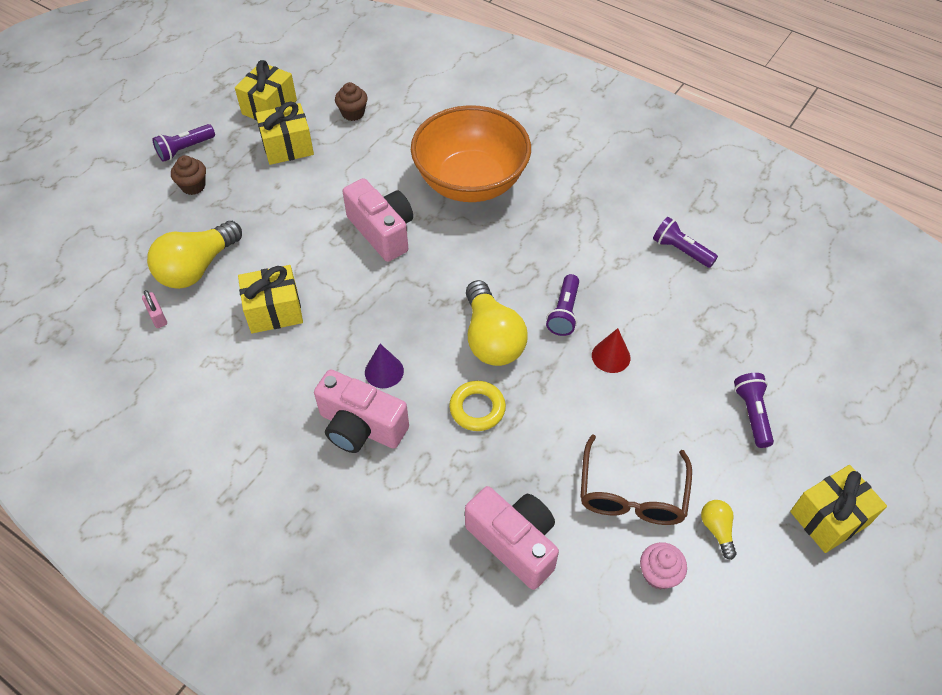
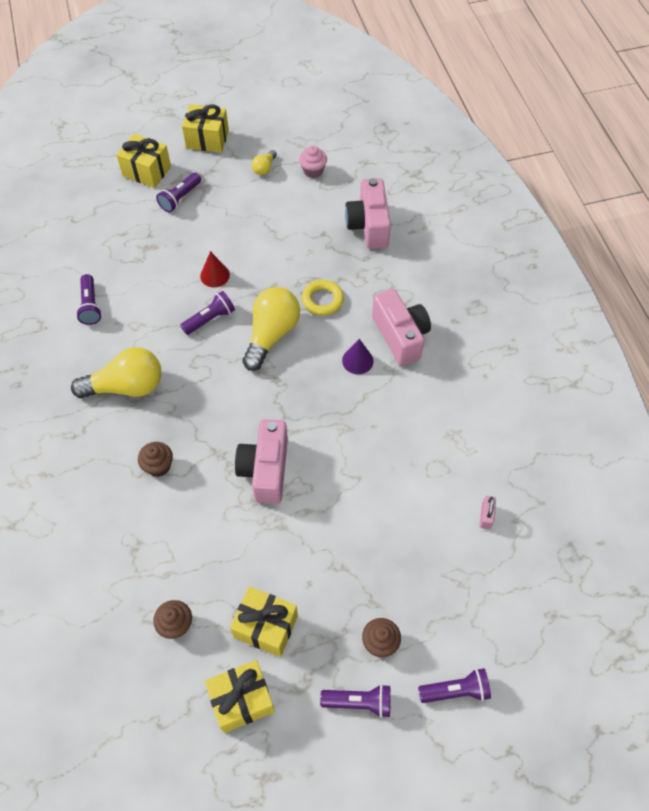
camera: 140 degrees left, 5 degrees up
yellow light bulb [147,221,242,289] -> yellow light bulb moved to [71,347,161,398]
yellow gift [238,265,303,333] -> yellow gift moved to [116,133,171,188]
orange bowl [411,105,531,202] -> brown cupcake [138,442,173,477]
brown glasses [580,434,692,525] -> none
none -> purple flashlight [418,668,491,703]

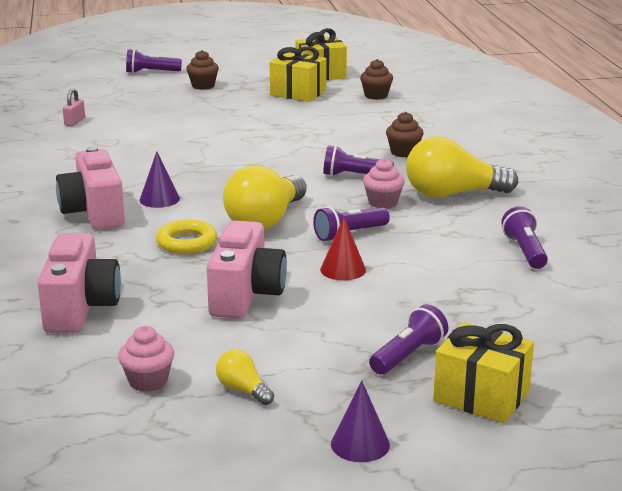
camera: 175 degrees left, 35 degrees down
yellow gift [182,104,229,153] -> purple cone [331,380,390,462]
pink camera [235,419,288,504] -> pink camera moved to [207,220,287,319]
yellow light bulb [252,150,277,175] -> yellow light bulb turned 75 degrees counterclockwise [216,350,274,405]
purple flashlight [320,684,391,718] -> purple flashlight moved to [323,145,394,176]
none -> pink cupcake [363,158,405,208]

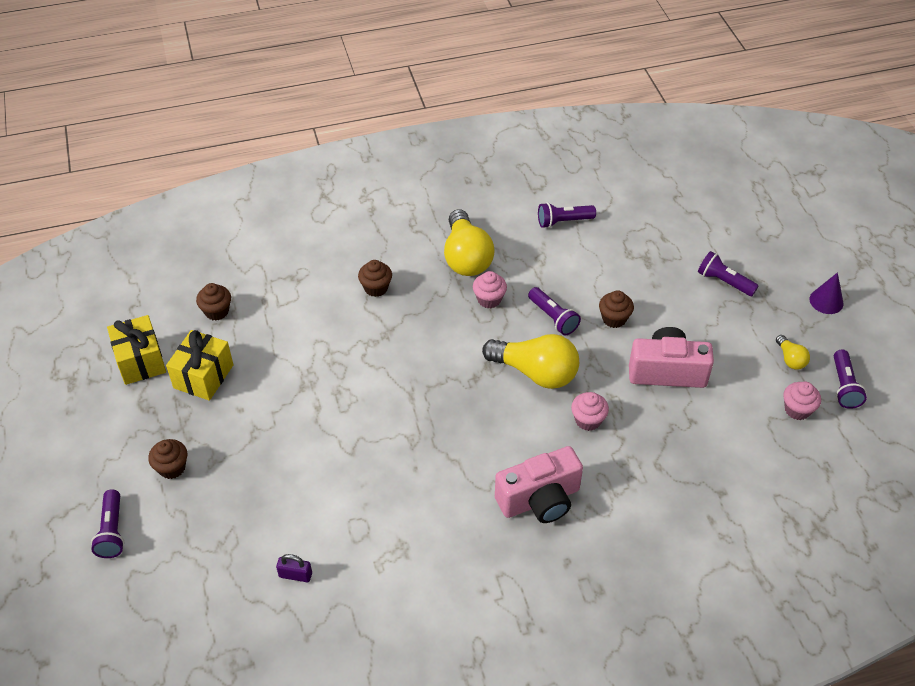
camera: 95 degrees left, 25 degrees up
pink camera [38,233,121,333] -> none
pink padlock [63,88,85,126] -> purple padlock [276,554,312,582]
purple cone [139,151,180,208] -> none
yellow ring [156,219,217,254] -> pink cupcake [571,392,609,431]
yellow light bulb [216,350,274,405] -> yellow light bulb turned 60 degrees counterclockwise [776,335,810,370]
red cone [320,217,366,280] -> brown cupcake [599,290,634,328]
purple flashlight [323,145,394,176] -> purple flashlight moved to [834,349,867,409]
yellow gift [433,322,534,423] -> none

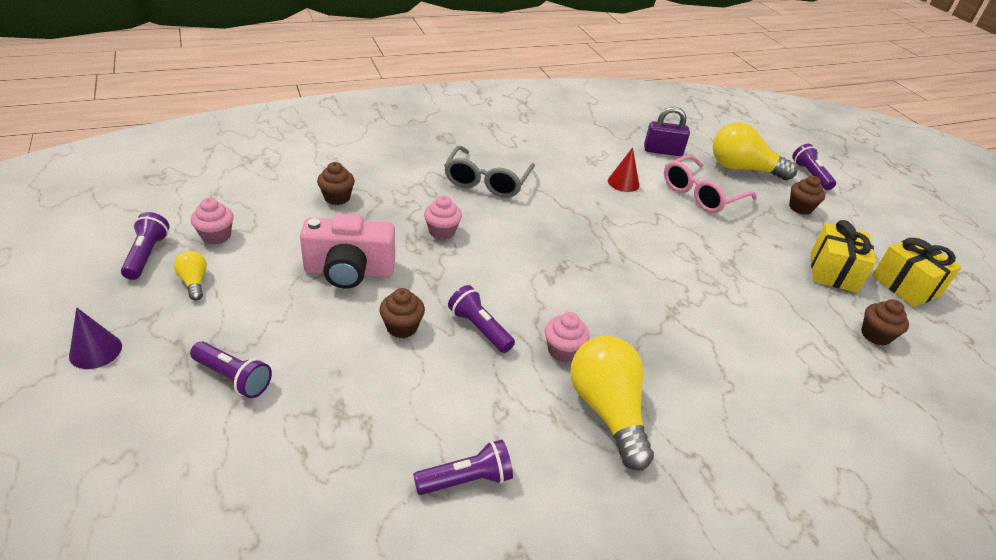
camera: 170 degrees right, 10 degrees down
purple padlock [276,554,312,582] -> purple padlock [644,107,690,156], size x1.63
brown cupcake [358,260,392,297] -> brown cupcake moved to [317,162,355,205]
yellow light bulb [482,334,579,389] -> yellow light bulb moved to [713,122,797,180]
pink camera [495,446,583,523] -> grey glasses [444,146,535,198]
none -> red cone [608,147,639,192]
none -> pink glasses [664,155,757,213]

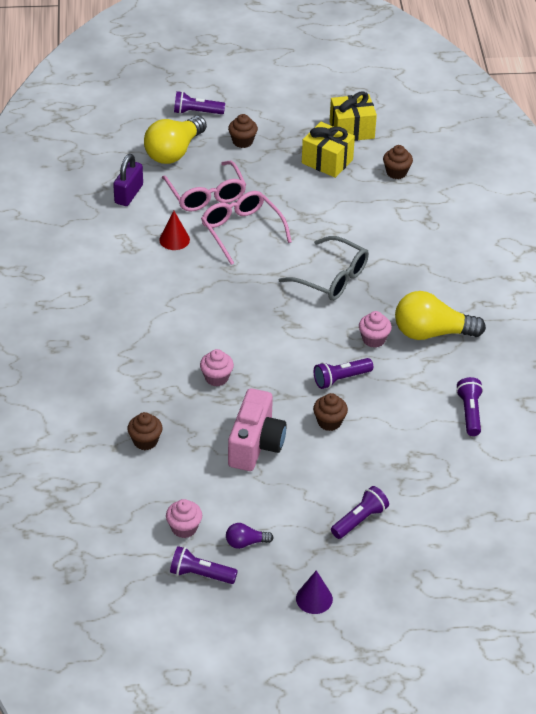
camera: 70 degrees left, 5 degrees up
yellow light bulb [174,251,207,301] -> purple light bulb [226,523,274,549]
grey glasses [444,146,535,198] -> grey glasses moved to [278,236,369,301]
none -> pink glasses [201,191,292,265]

